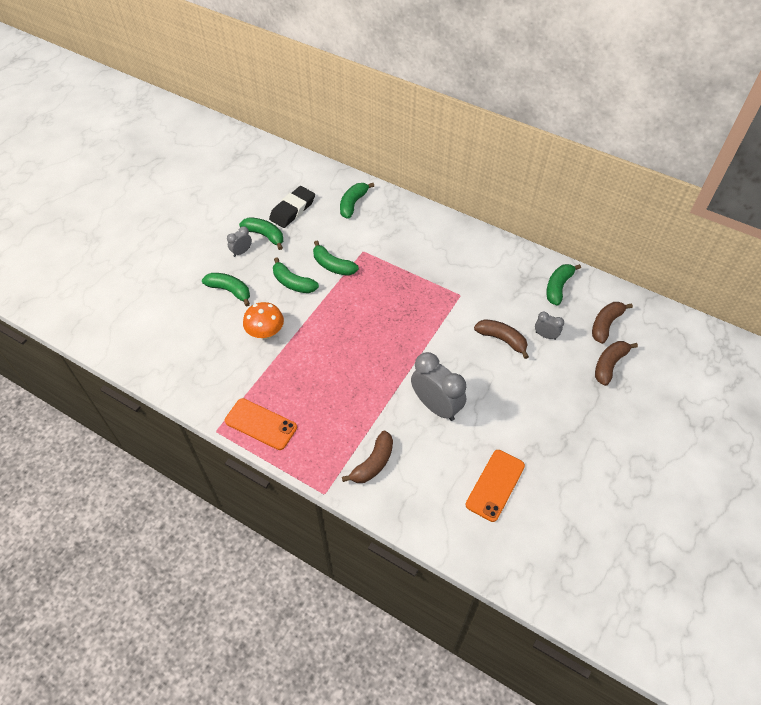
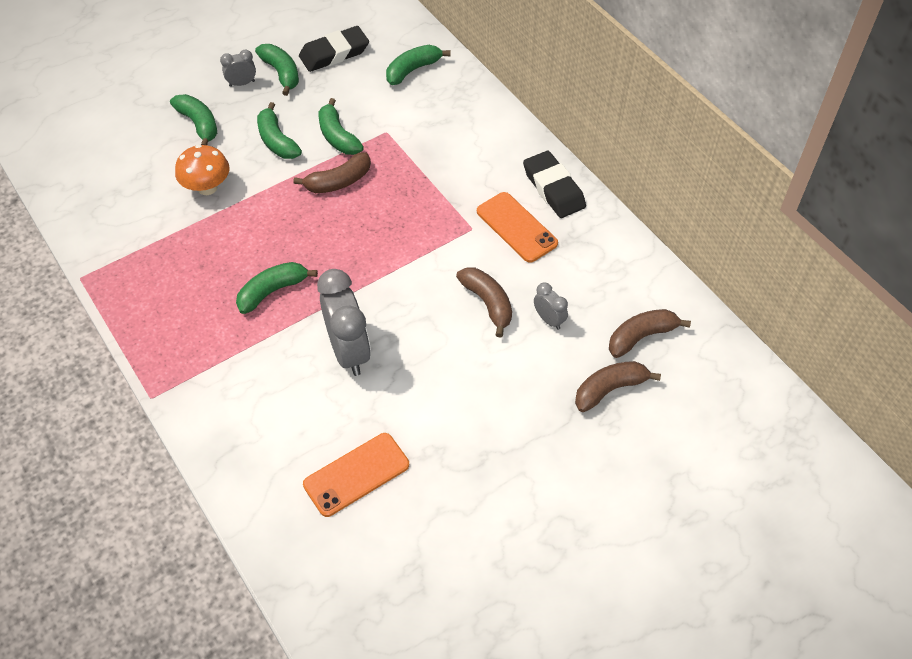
camera: 25 degrees right, 0 degrees up
orange phone [225,398,297,450] -> orange phone moved to [477,192,558,263]
brown banana [342,431,393,483] -> brown banana moved to [293,152,371,193]
green banana [546,264,581,306] -> green banana moved to [236,262,318,314]
none -> black eraser [523,151,586,218]

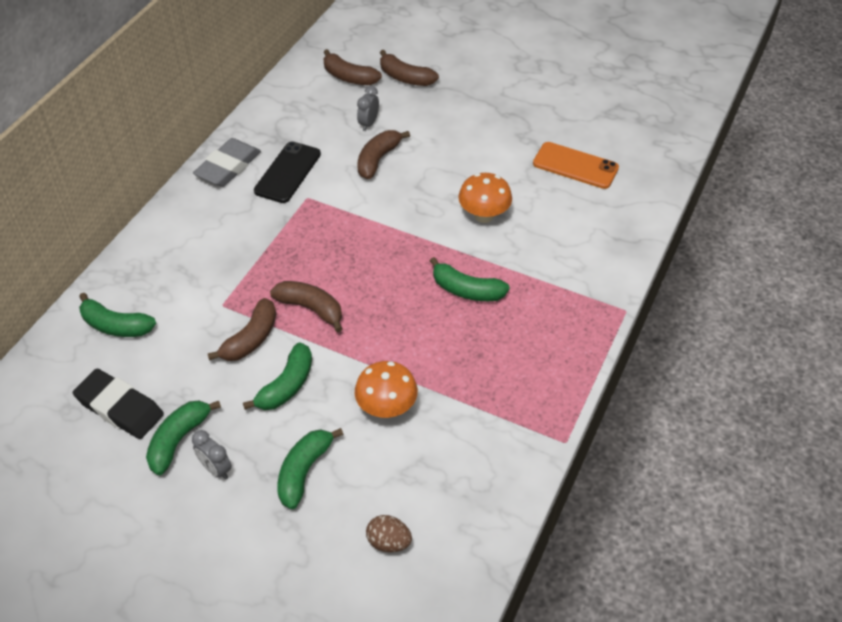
camera: 120 degrees left, 5 degrees down
grey clock [317,269,371,376] -> orange mushroom [458,173,512,223]
green banana [318,98,364,155] -> brown banana [207,298,276,361]
orange phone [477,192,558,263] -> black phone [254,141,321,203]
black eraser [523,151,586,218] -> grey eraser [193,138,261,187]
none -> brown egg [366,515,412,552]

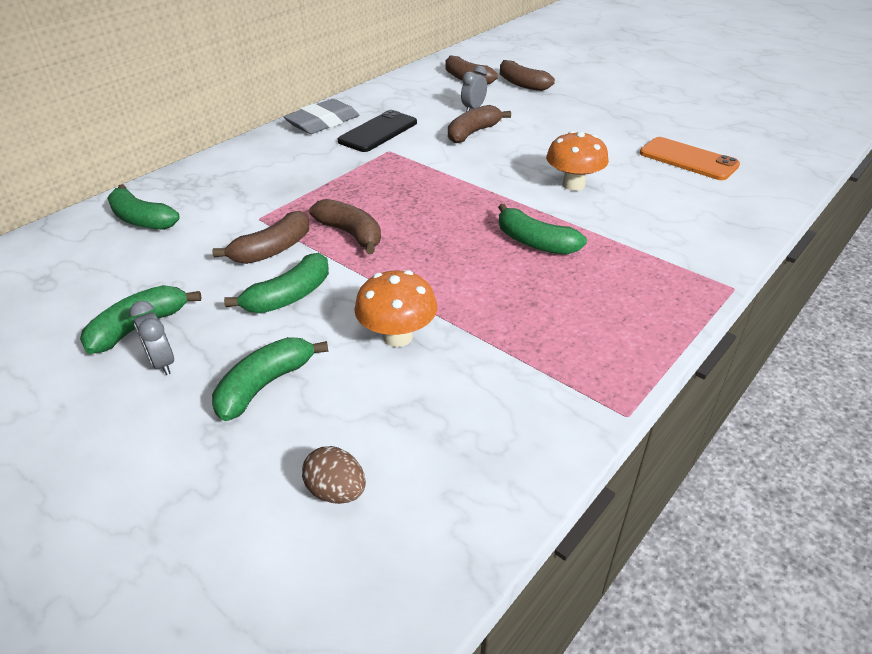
camera: 15 degrees right, 10 degrees down
black eraser [73,369,164,439] -> none

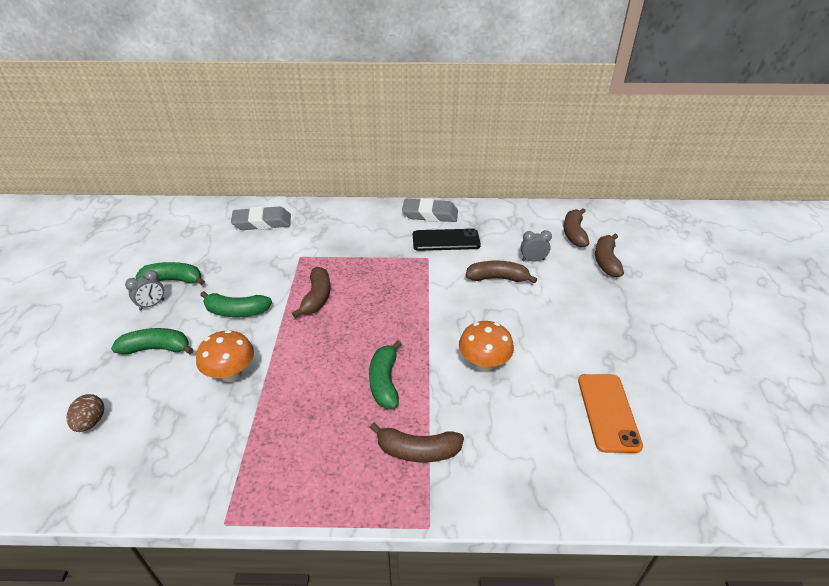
camera: 50 degrees right, 0 degrees up
green banana [107,184,180,230] -> grey eraser [231,206,291,230]
grey clock [129,301,174,375] -> grey clock turned 150 degrees counterclockwise [125,270,164,310]
brown banana [212,211,309,264] -> brown banana moved to [370,423,464,462]

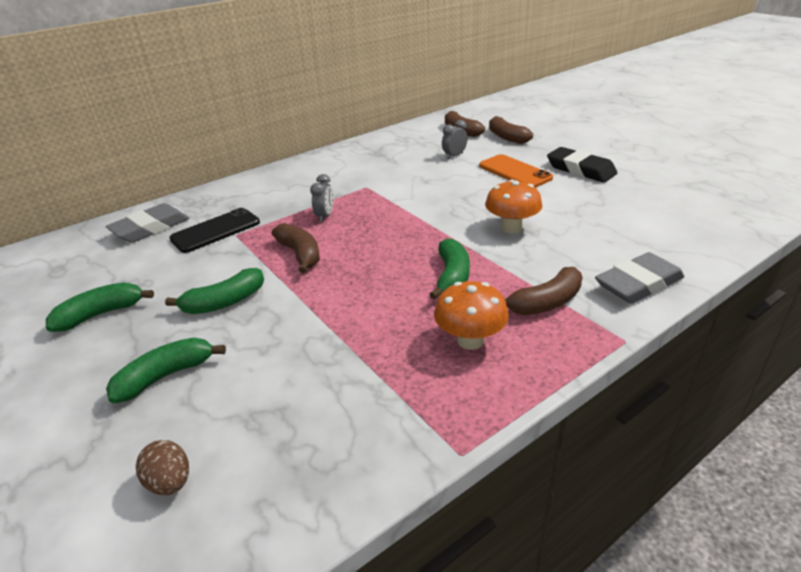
camera: 35 degrees left, 5 degrees down
grey clock [125,270,164,310] -> grey clock moved to [310,174,333,222]
orange mushroom [196,330,254,382] -> orange mushroom moved to [434,281,509,350]
green banana [369,341,402,409] -> green banana turned 135 degrees counterclockwise [430,238,470,300]
grey eraser [402,198,458,222] -> grey eraser moved to [595,252,684,304]
black phone [413,228,481,251] -> black phone moved to [169,208,260,253]
brown banana [466,260,537,284] -> none
orange phone [578,374,643,453] -> orange phone moved to [479,154,553,188]
none -> black eraser [547,147,617,182]

